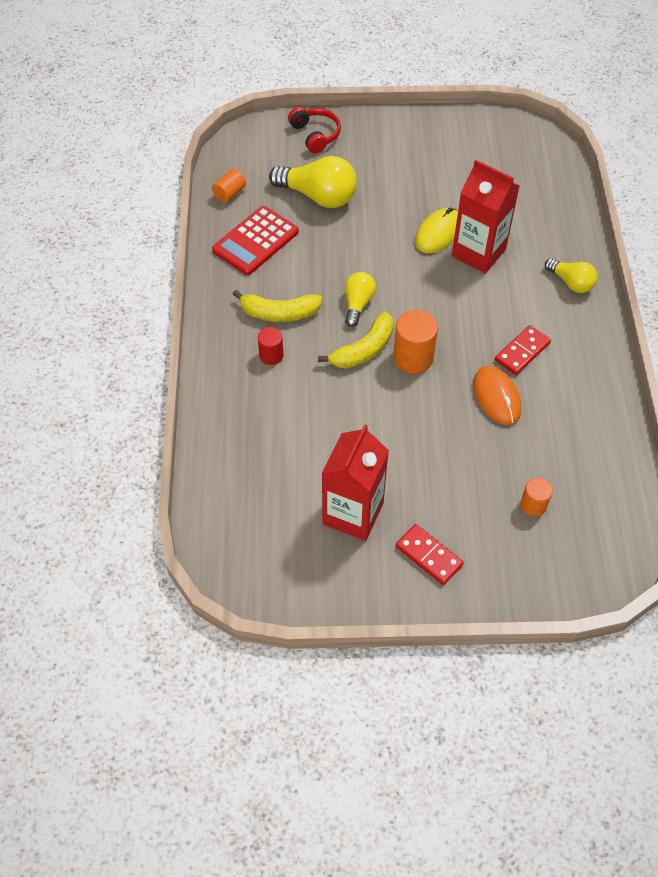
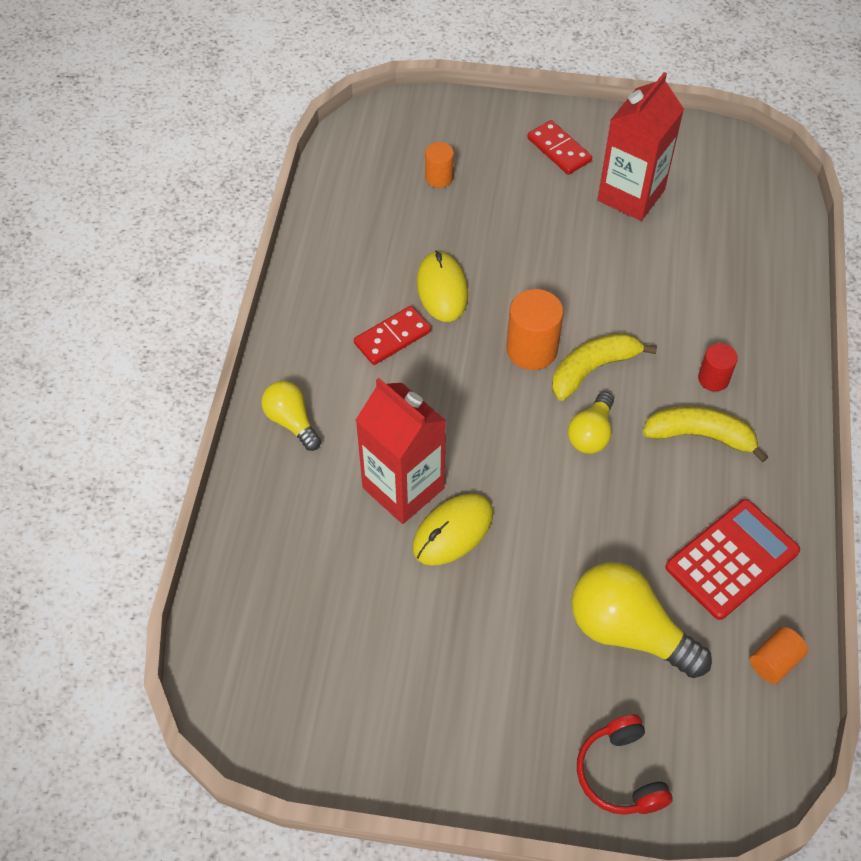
camera: 170 degrees left, 0 degrees up
orange mouse [473,366,521,425] -> yellow mouse [417,251,468,322]

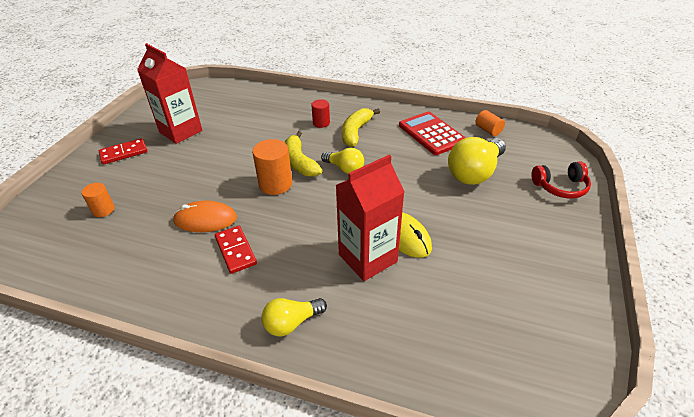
camera: 80 degrees left, 15 degrees down
yellow mouse [417,251,468,322] -> orange mouse [173,201,237,232]

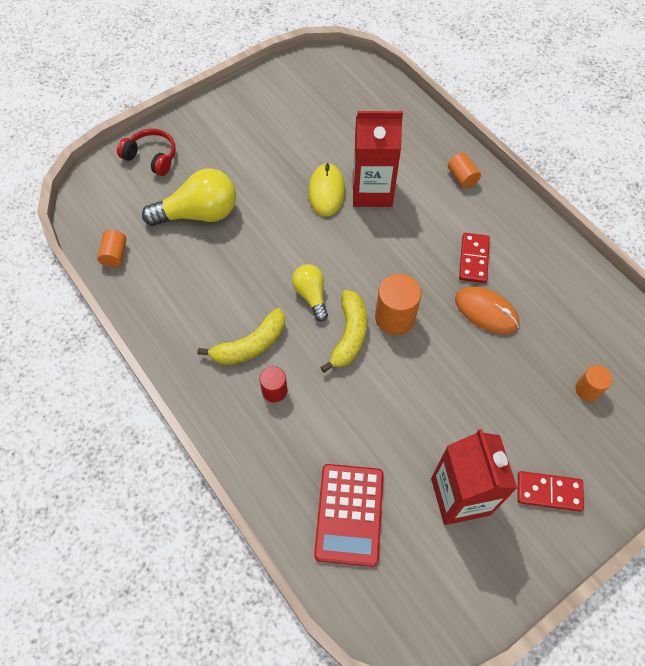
camera: 145 degrees left, 20 degrees up
yellow light bulb [262,298,327,336] -> orange cylinder [448,153,481,188]
red calculator [399,111,466,155] -> red calculator moved to [314,464,384,567]

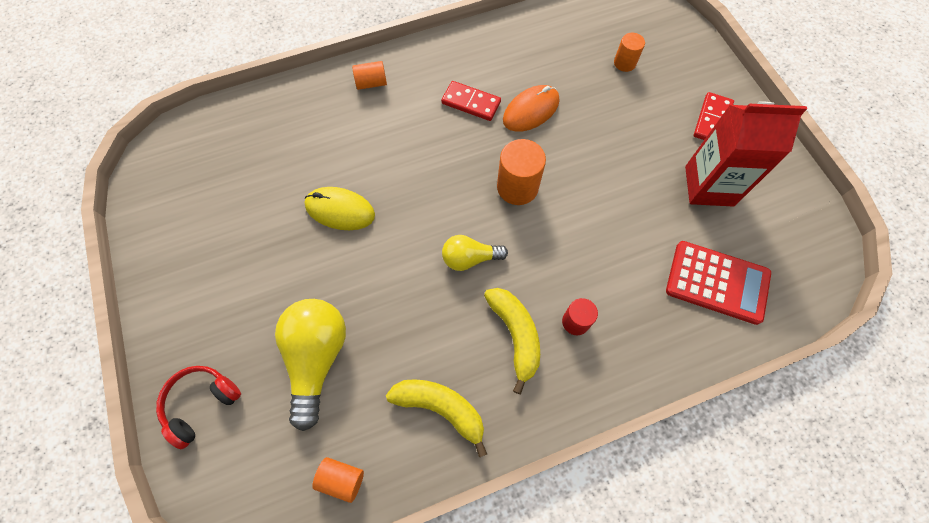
camera: 75 degrees left, 5 degrees up
yellow banana [320,290,367,373] -> yellow banana moved to [386,379,487,458]
red carton [353,111,403,207] -> none

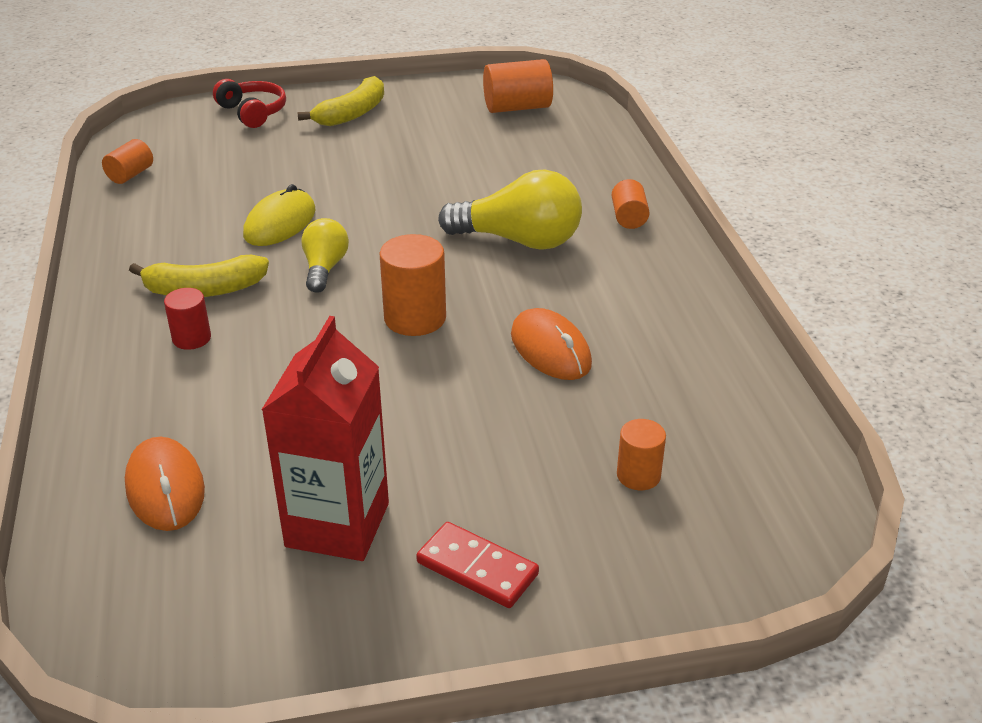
camera: 100 degrees right, 30 degrees down
yellow light bulb [275,299,346,431] -> yellow light bulb moved to [438,170,582,250]
yellow mouse [304,187,375,230] -> yellow mouse moved to [243,184,315,246]
yellow banana [386,379,487,458] -> yellow banana moved to [297,76,384,126]
red domino [441,81,501,121] -> none
red calculator [666,241,771,325] -> orange mouse [125,437,205,531]
none -> orange cylinder [483,59,553,113]

